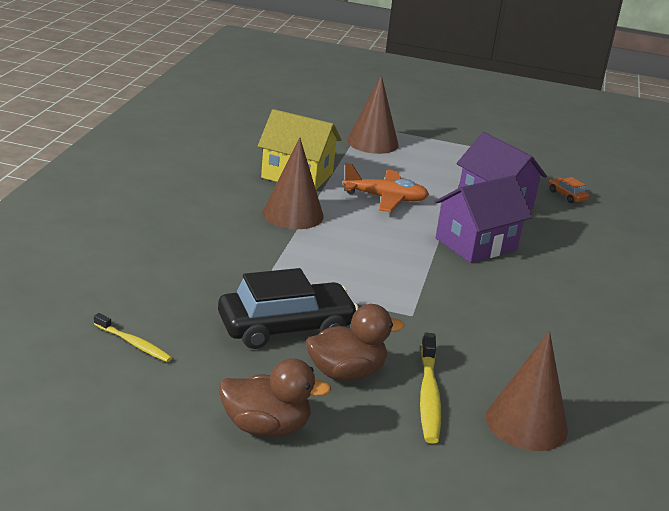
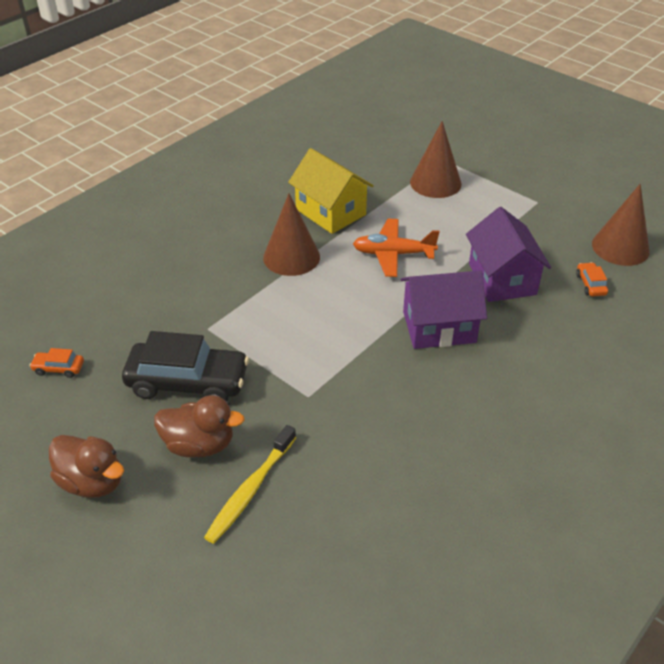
camera: 30 degrees right, 15 degrees up
yellow toothbrush [94,313,172,362] -> orange car [30,348,84,378]
orange plane [343,163,429,212] -> orange plane turned 150 degrees clockwise [353,219,439,277]
brown cone [486,331,568,451] -> brown cone moved to [592,184,650,266]

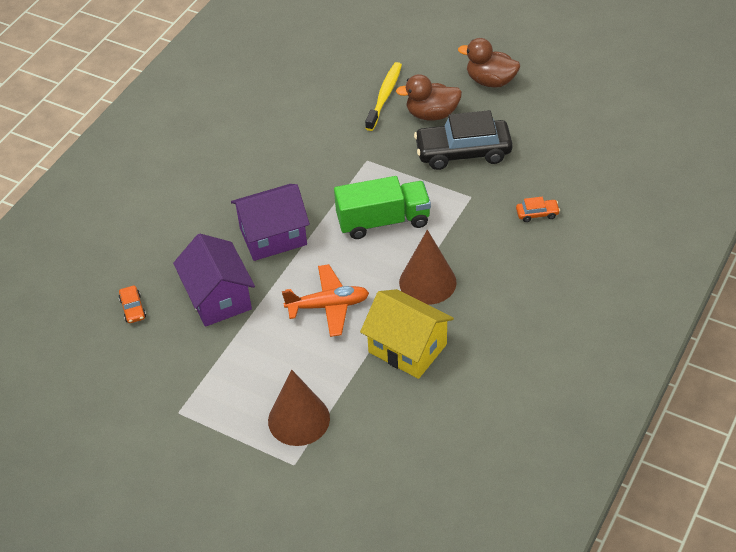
camera: 170 degrees right, 5 degrees up
orange car [30,348,84,378] -> orange car moved to [516,197,560,222]
brown cone [592,184,650,266] -> none
none -> green truck [334,176,431,239]

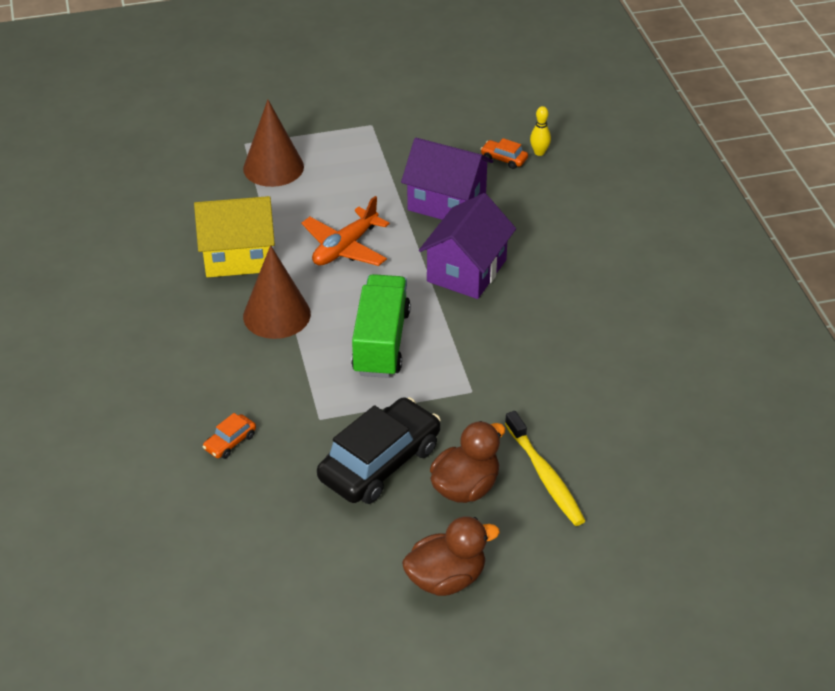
camera: 135 degrees right, 5 degrees down
green truck [334,176,431,239] -> green truck turned 150 degrees clockwise [351,274,411,378]
none -> yellow bowling pin [530,106,551,156]

